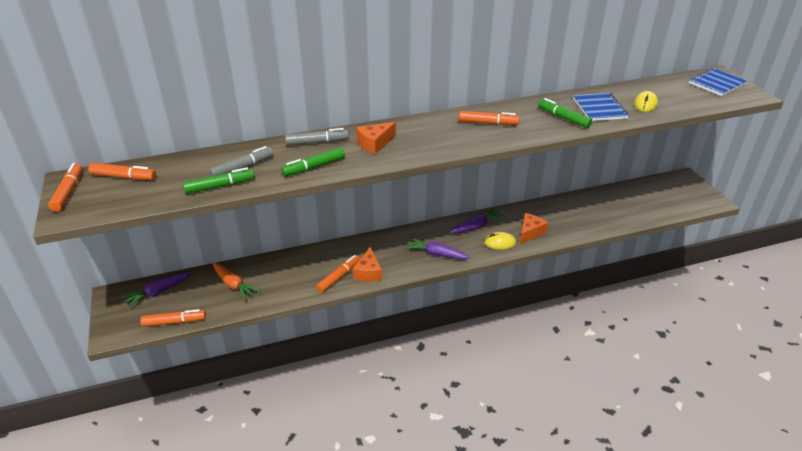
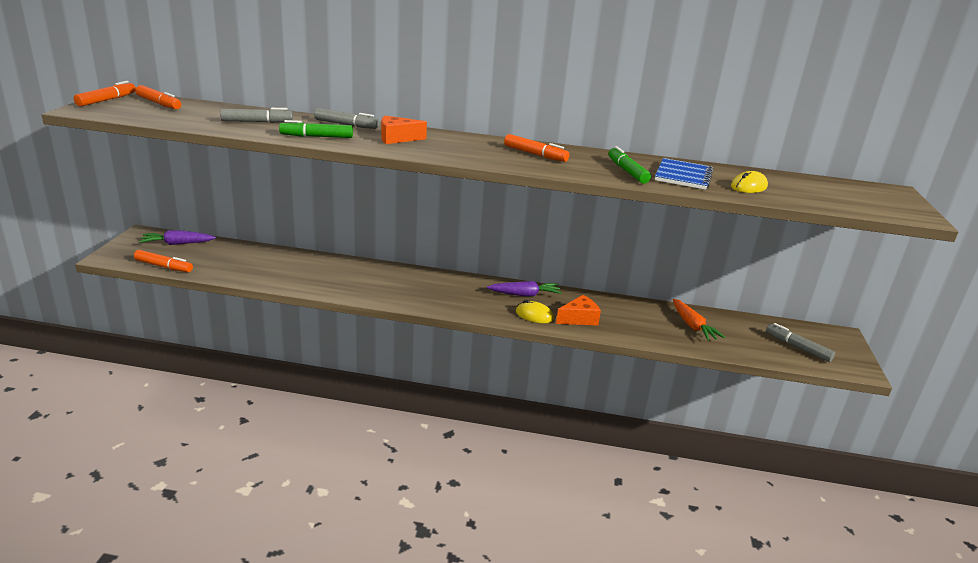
camera: 25 degrees right, 10 degrees down
green marker [183,167,255,194] -> none
orange carrot [213,263,260,300] -> orange carrot moved to [673,299,725,341]
orange marker [316,255,360,293] -> none
orange cheese [353,247,382,282] -> none
purple carrot [406,238,470,259] -> none
blue notebook [689,68,748,96] -> none
none -> grey marker [766,323,835,362]

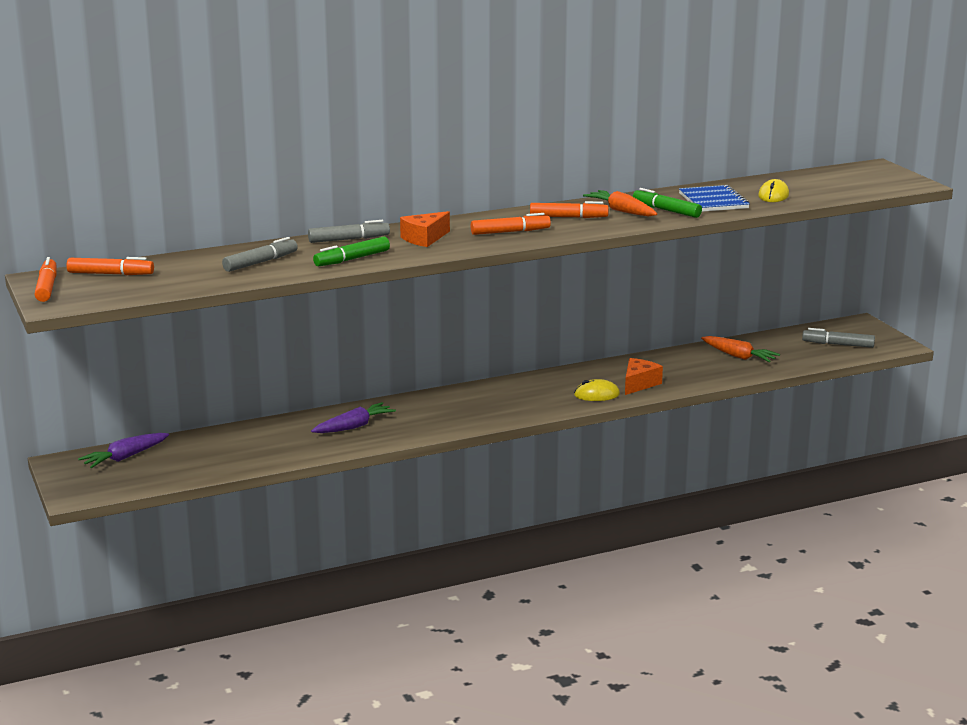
camera: 30 degrees left, 5 degrees down
orange marker [134,250,193,272] -> orange marker moved to [471,213,551,235]
purple carrot [487,281,562,296] -> purple carrot moved to [311,402,396,433]
none -> orange carrot [583,190,657,216]

